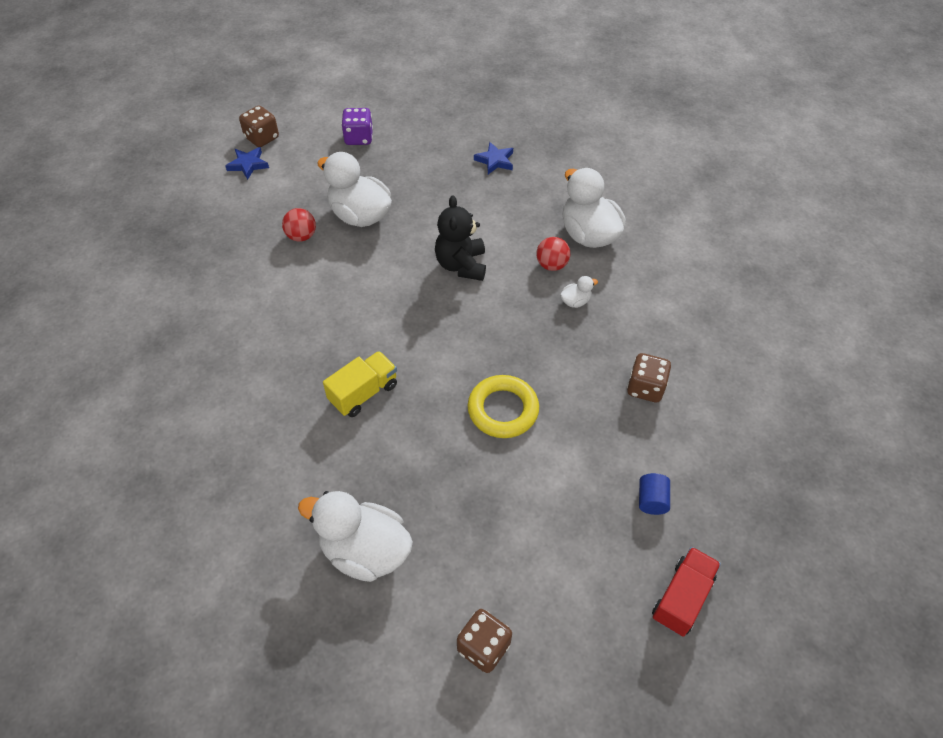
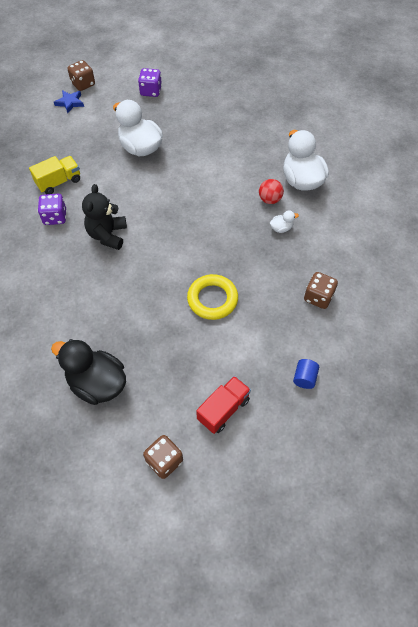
camera: 10 degrees right, 5 degrees up
red ball [282,208,316,242] -> none
white duck [298,491,413,582] -> black duck [51,339,126,405]
yellow truck [323,351,397,417] -> yellow truck moved to [29,156,80,194]
black teddy bear [435,195,486,281] -> black teddy bear moved to [82,184,127,250]
blue star [474,142,513,174] -> none
red truck [652,547,721,637] -> red truck moved to [196,376,251,434]
none -> purple dice [38,194,66,225]

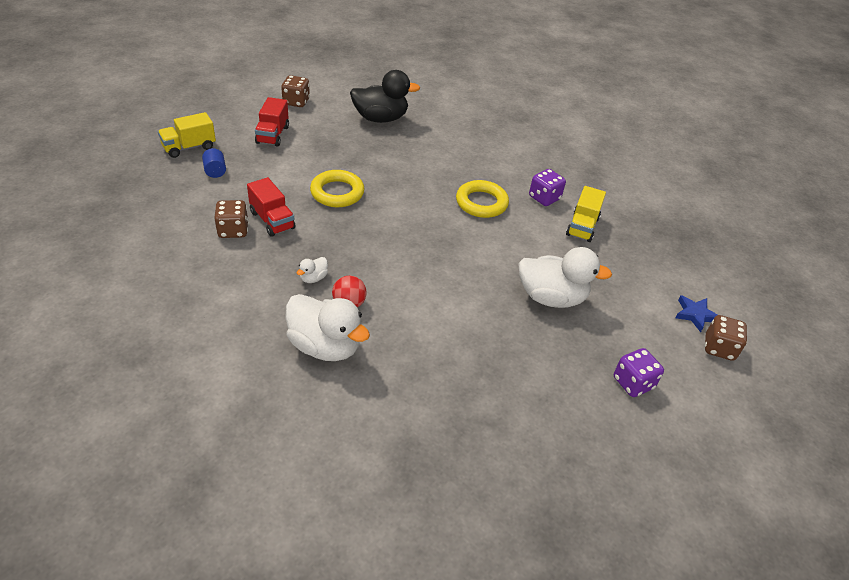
camera: 140 degrees right, 15 degrees down
black teddy bear [82,184,127,250] -> yellow ring [456,180,509,218]
none -> yellow truck [158,112,216,158]
none -> red truck [247,177,295,237]

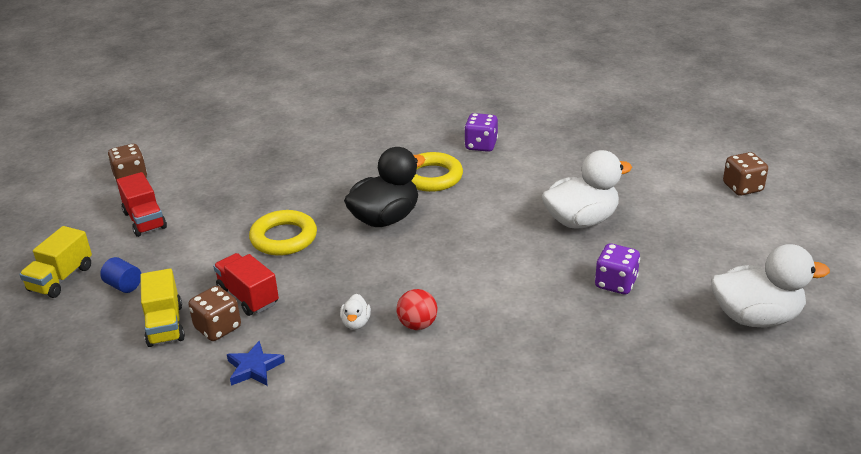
camera: 30 degrees left, 10 degrees down
red truck [247,177,295,237] -> red truck turned 150 degrees counterclockwise [213,253,279,316]
white duck [286,294,370,361] -> white duck moved to [711,244,830,327]
black duck [350,70,420,123] -> black duck moved to [344,147,426,227]
yellow truck [566,186,606,242] -> yellow truck moved to [140,268,185,347]
purple dice [614,348,664,397] -> purple dice moved to [595,243,640,294]
blue star [675,295,718,332] -> blue star moved to [227,341,285,386]

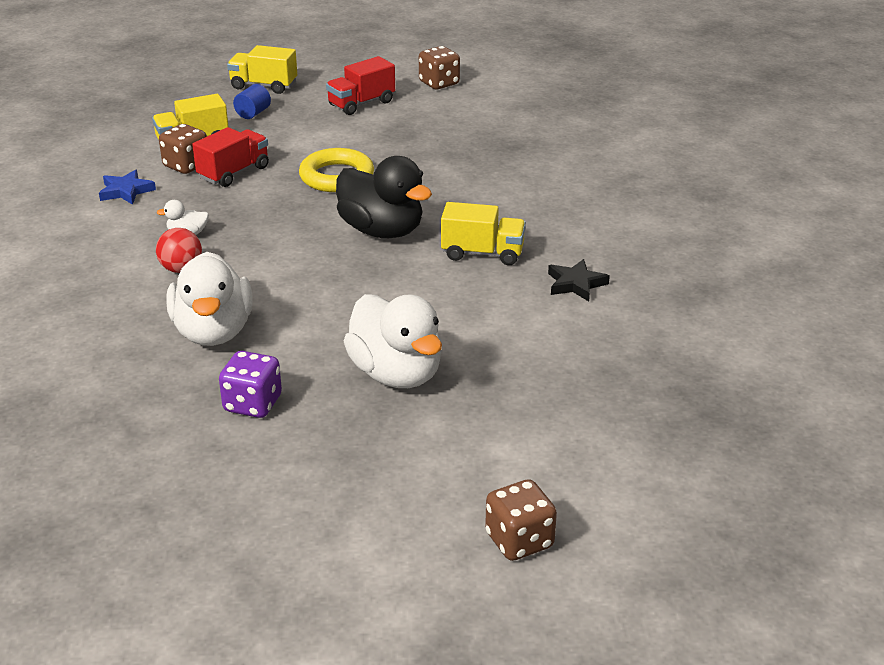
camera: 80 degrees right, 0 degrees up
yellow ring [411,152,463,192] -> yellow truck [441,202,526,265]
purple dice [464,113,498,152] -> black star [548,259,610,301]
white duck [711,244,830,327] -> white duck moved to [166,252,253,346]

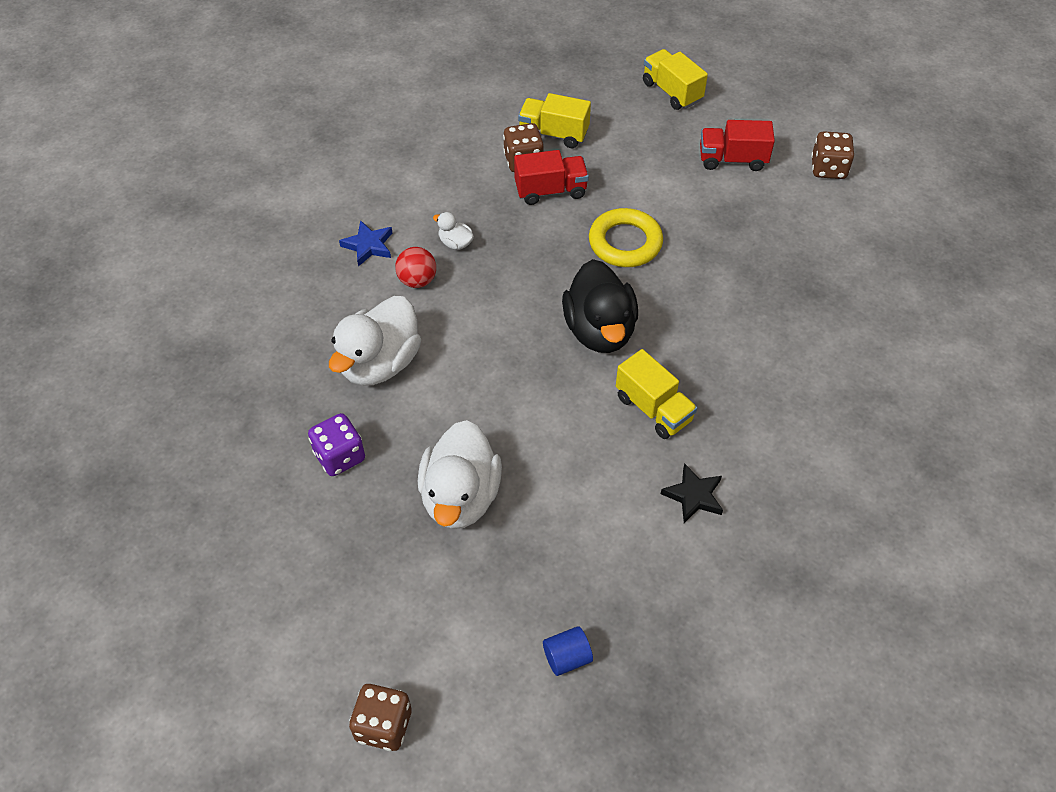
camera: 40 degrees right, 20 degrees up
blue star [99,170,156,205] -> blue star moved to [339,220,392,267]
blue cylinder [233,84,271,119] -> blue cylinder moved to [543,626,593,676]

